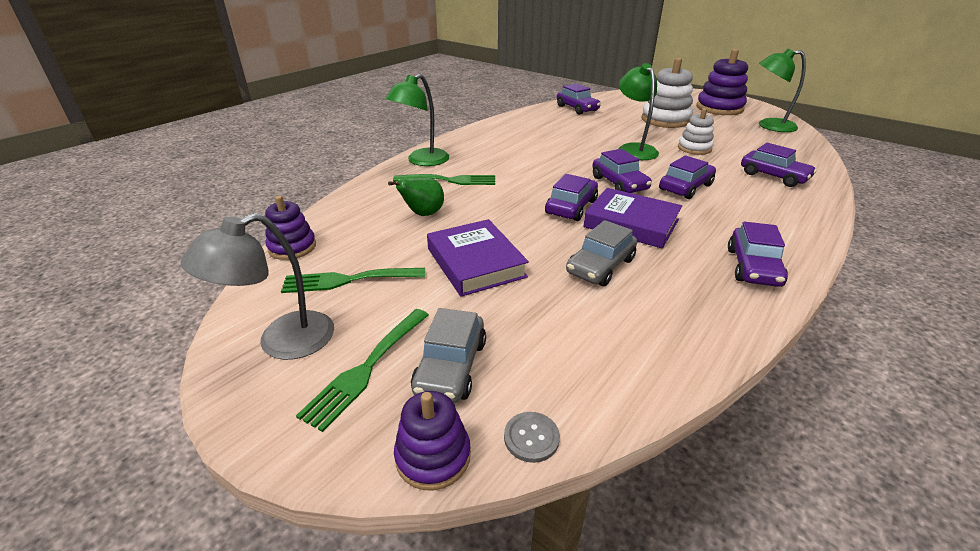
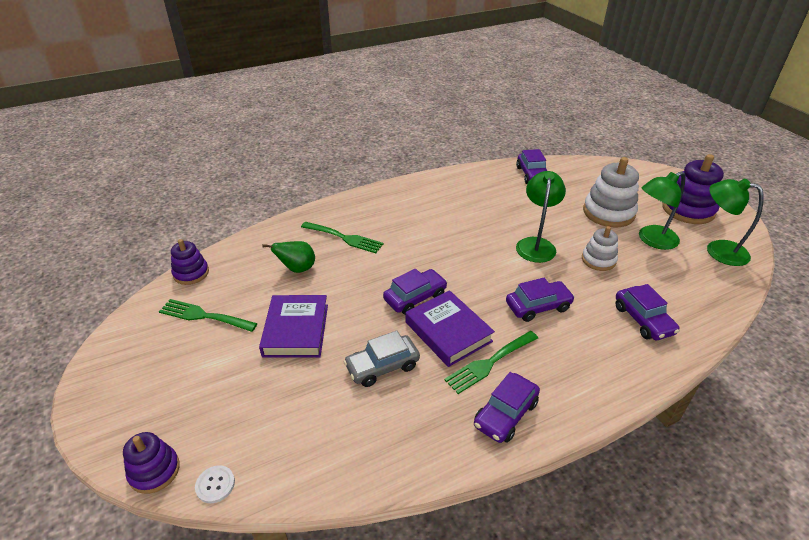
camera: 25 degrees right, 5 degrees up
grey lamp [181,213,334,360] -> none
green fork [296,309,429,432] -> green fork moved to [444,331,538,394]
green lamp [386,74,449,166] -> green lamp moved to [639,171,685,250]
grey car [411,308,486,403] -> none
grey button [504,412,560,463] -> white button [195,465,235,503]
purple car [593,149,652,193] -> none

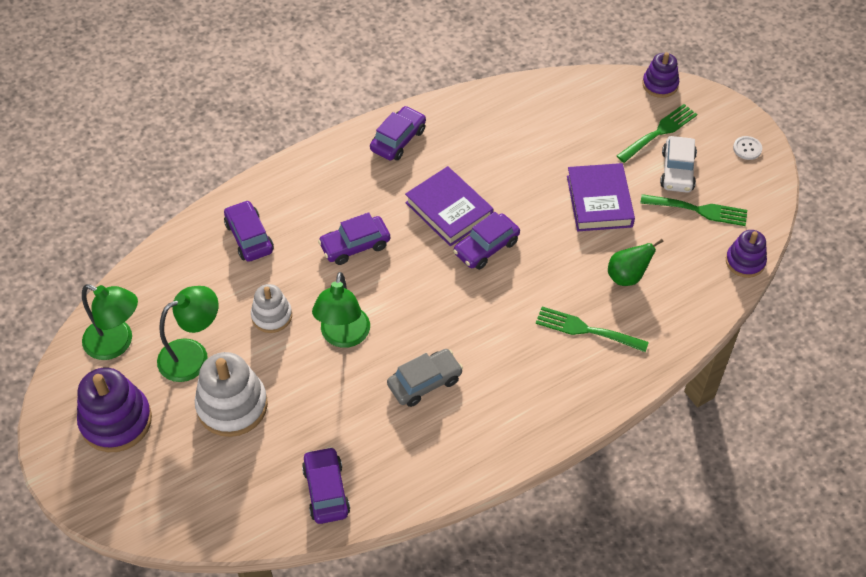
camera: 175 degrees right, 15 degrees up
white button [195,465,235,503] -> white button moved to [733,136,762,160]
grey car [343,330,420,387] -> grey car moved to [387,349,463,407]
green fork [444,331,538,394] -> green fork moved to [617,104,697,163]
none -> white car [660,136,697,193]

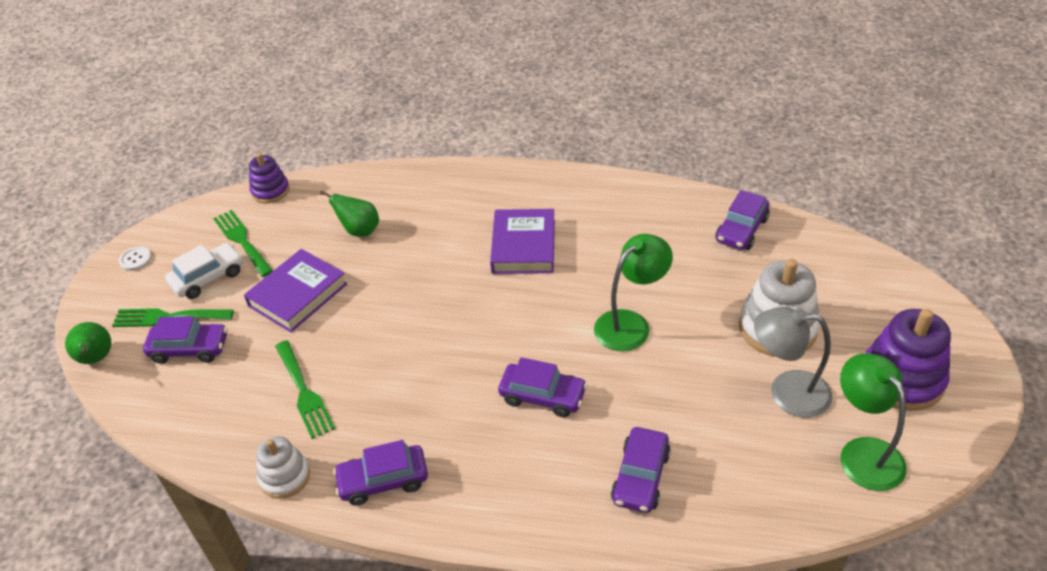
camera: 135 degrees left, 10 degrees down
green lamp [157,286,219,382] -> grey lamp [754,307,832,418]
white stacking toy [251,284,292,333] -> white stacking toy moved to [256,436,310,499]
grey car [387,349,463,407] -> none
purple book [405,166,493,246] -> purple book moved to [490,209,555,274]
purple car [453,212,520,270] -> purple car moved to [143,316,228,364]
green fork [536,307,649,352] -> green fork moved to [275,340,335,439]
purple stacking toy [642,52,679,98] -> green pear [65,322,111,364]

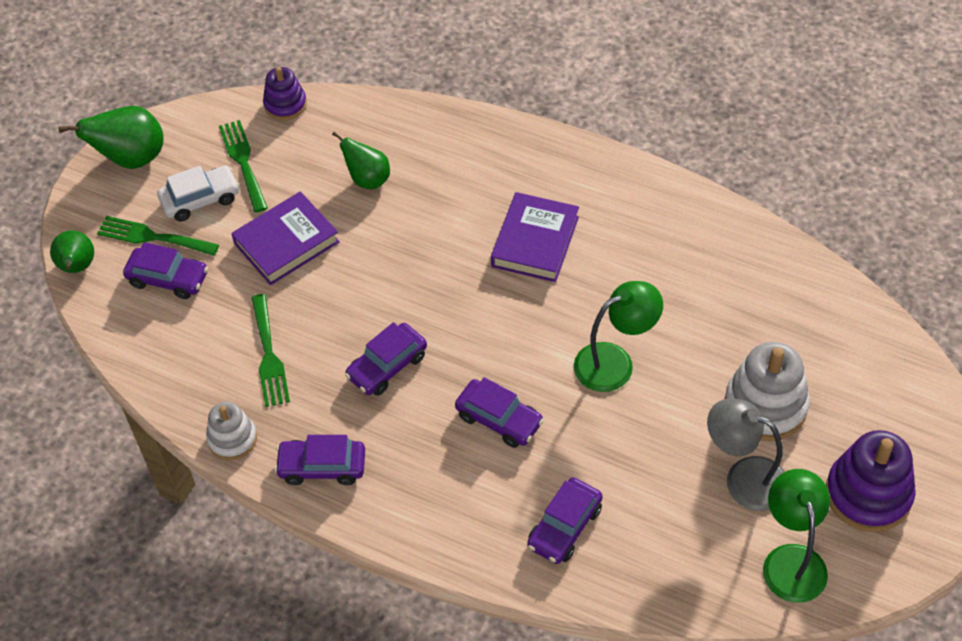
camera: 15 degrees right, 10 degrees up
white button [119,246,152,271] -> green pear [59,106,164,169]
purple car [715,190,770,250] -> purple car moved to [345,322,427,396]

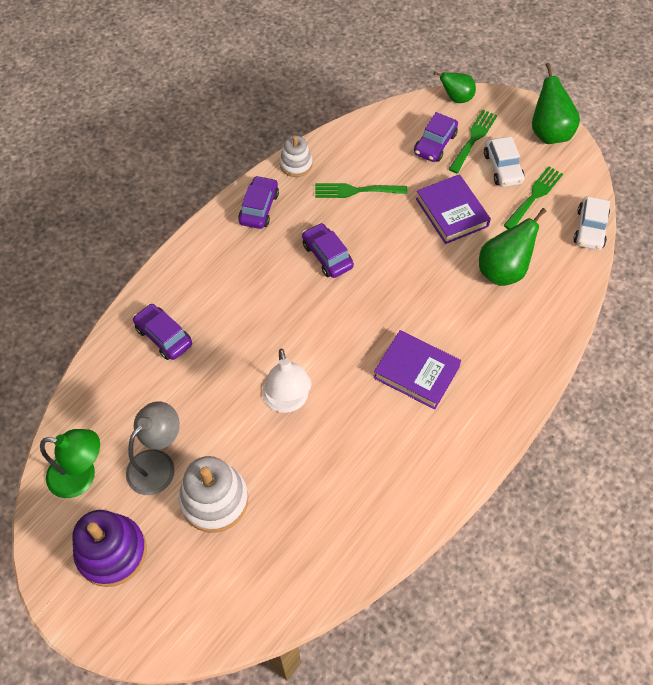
camera: 100 degrees right, 5 degrees up
green fork [219,120,268,212] -> green fork turned 45 degrees counterclockwise [503,166,563,229]
purple stacking toy [263,67,307,120] -> white car [573,196,610,250]
green pear [332,132,390,189] -> green pear [479,208,546,286], size x1.53
purple car [455,377,544,448] -> none
green lamp [574,281,663,392] -> white lamp [262,349,312,413]

